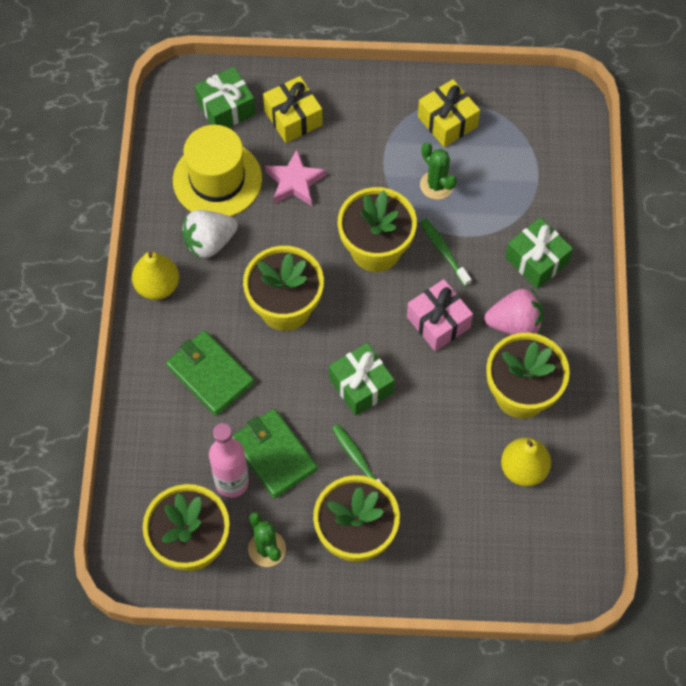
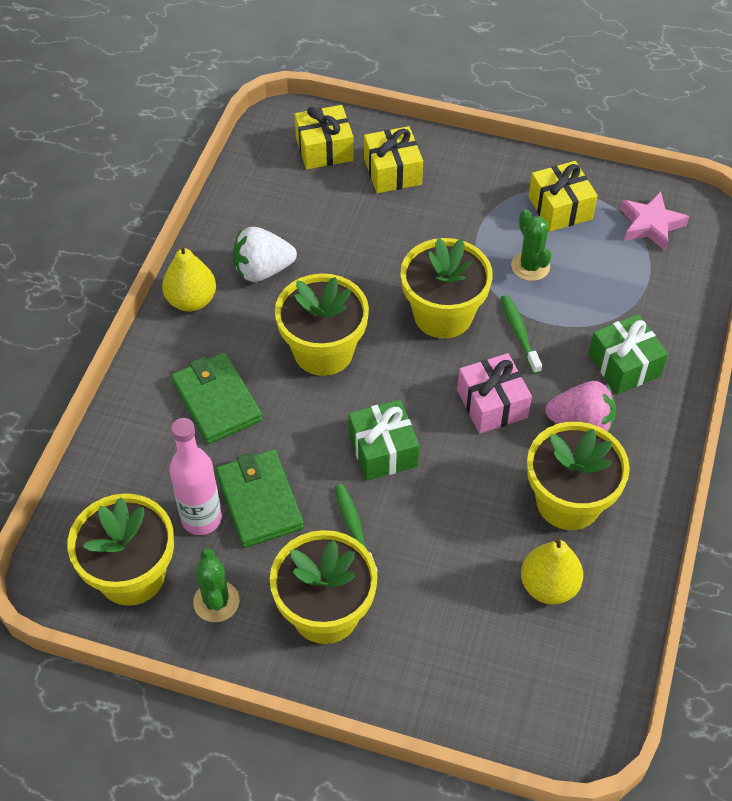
camera: 15 degrees right, 10 degrees down
yellow hat [173,125,262,217] -> none
green gift [195,67,256,127] -> yellow gift [295,105,354,170]
pink star [265,149,326,206] -> pink star moved to [620,191,689,251]

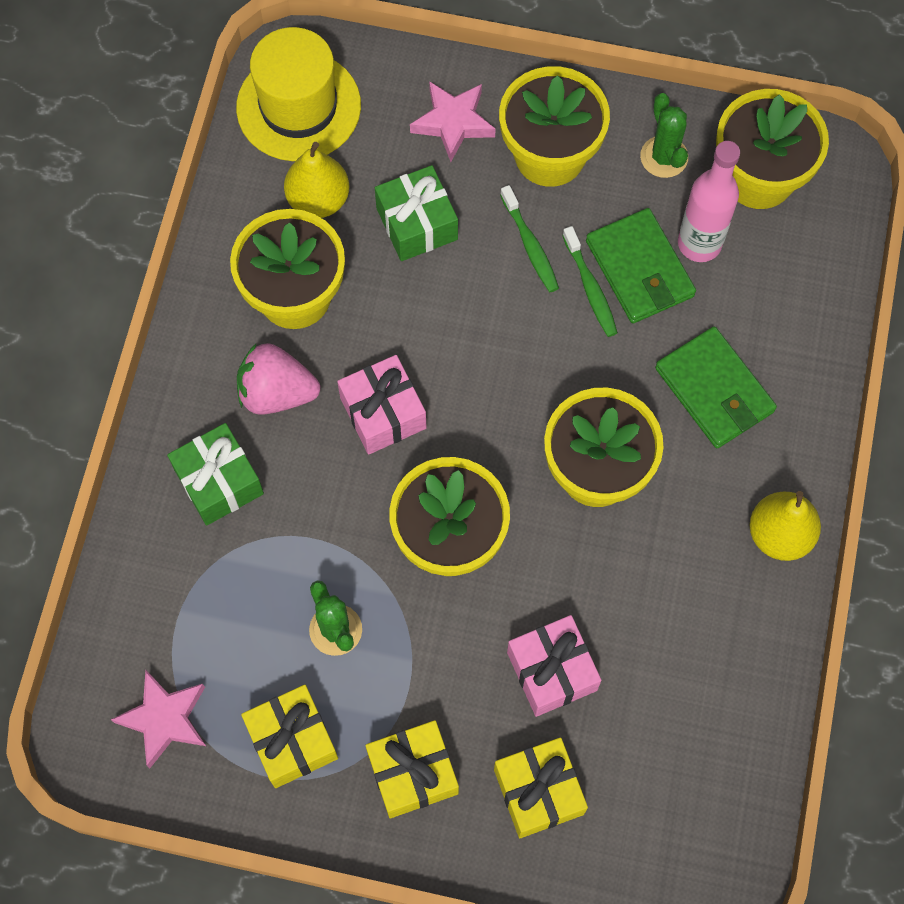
camera: 175 degrees right, 15 degrees up
white strawberry [233,227,297,282] -> none
yellow gift [295,105,354,170] -> yellow gift moved to [365,720,459,818]
green gift [348,399,419,481] -> green gift moved to [375,165,458,261]
green toothbrush [501,295,542,374] -> green toothbrush moved to [562,226,618,337]
none -> yellow hat [236,27,361,161]
none -> pink star [410,81,496,162]
none -> pink gift [507,615,602,717]

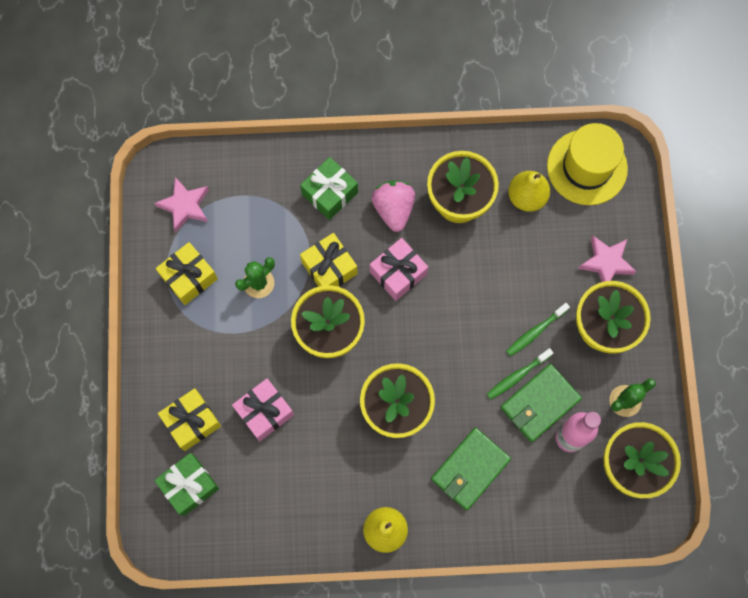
camera: 75 degrees right, 5 degrees up
yellow gift [365,720,459,818] -> yellow gift moved to [300,233,358,287]
green gift [375,165,458,261] -> green gift moved to [154,453,219,516]

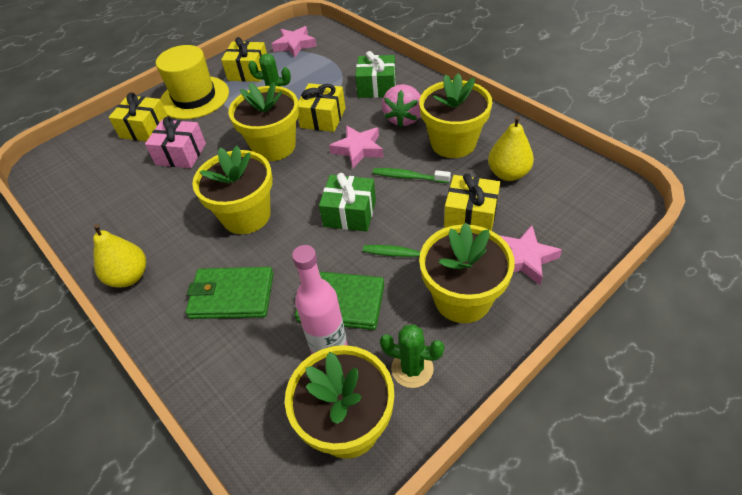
camera: 55 degrees right, 25 degrees down
green gift [154,453,219,516] -> green gift moved to [319,173,376,232]
pink gift [370,238,428,301] -> pink star [329,125,383,168]
pink strawberry [372,180,415,232] -> pink strawberry turned 150 degrees clockwise [382,84,421,127]
green toothbrush [487,348,553,399] -> green toothbrush moved to [373,168,451,183]
yellow hat [547,123,628,205] -> yellow hat moved to [156,45,229,119]
none -> yellow gift [444,173,500,231]

